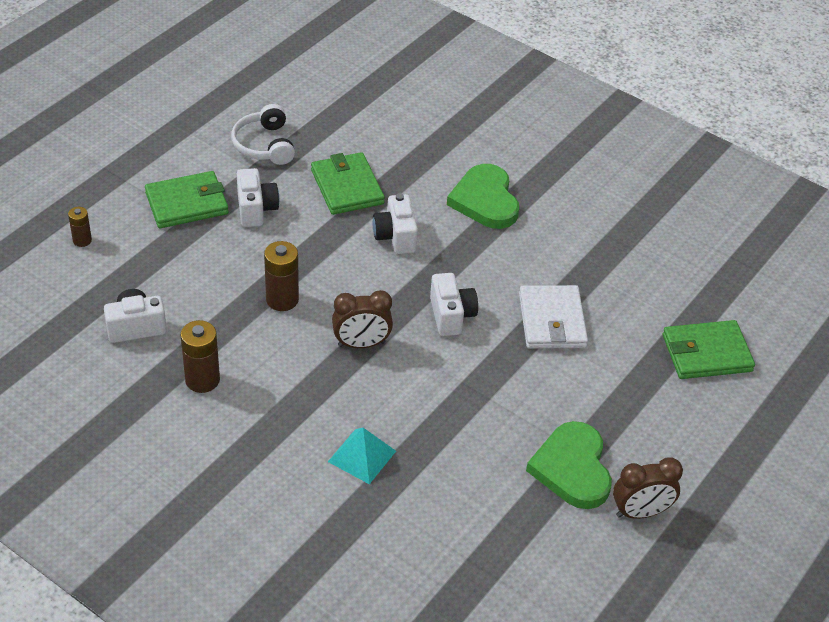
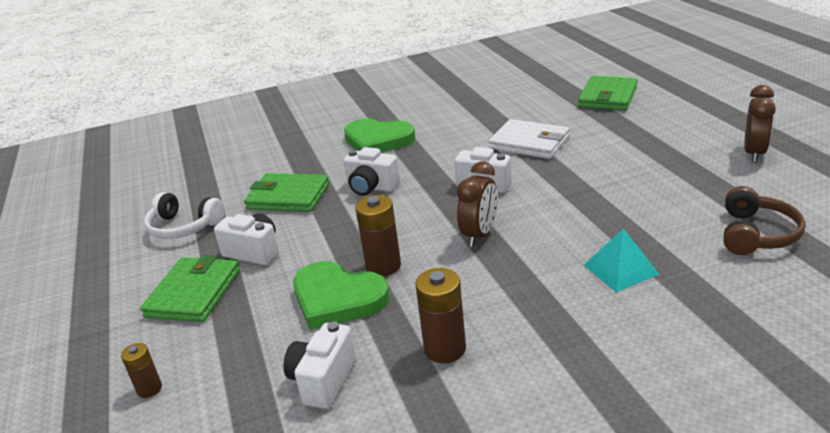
camera: 50 degrees left, 15 degrees down
green heart [526,421,612,509] -> green heart moved to [293,261,390,330]
none -> brown headphones [723,186,806,255]

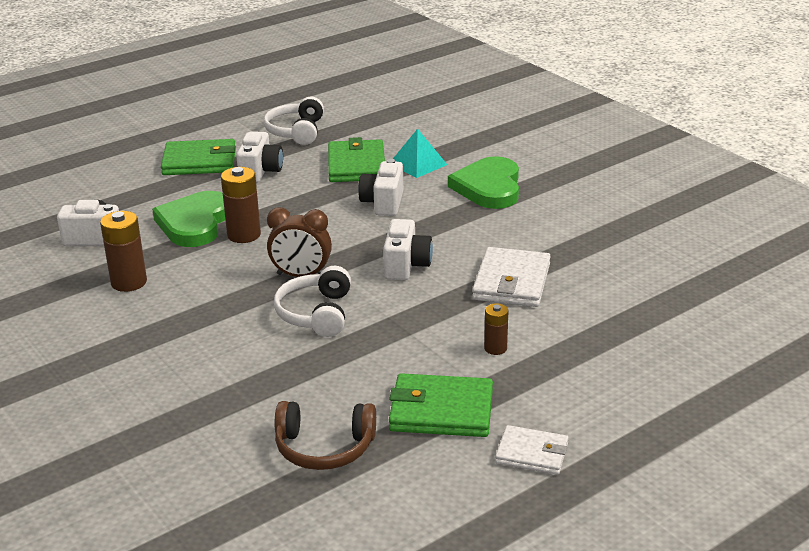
camera: 70 degrees right, 0 degrees up
brown battery [121,343,162,398] -> brown battery moved to [484,303,508,355]
green wallet [578,76,638,111] -> green wallet moved to [389,373,493,437]
turquoise pyramid [584,229,660,292] -> turquoise pyramid moved to [393,129,447,178]
brown clock [744,85,776,162] -> white wallet [495,425,569,475]
none -> white headphones [274,266,351,337]

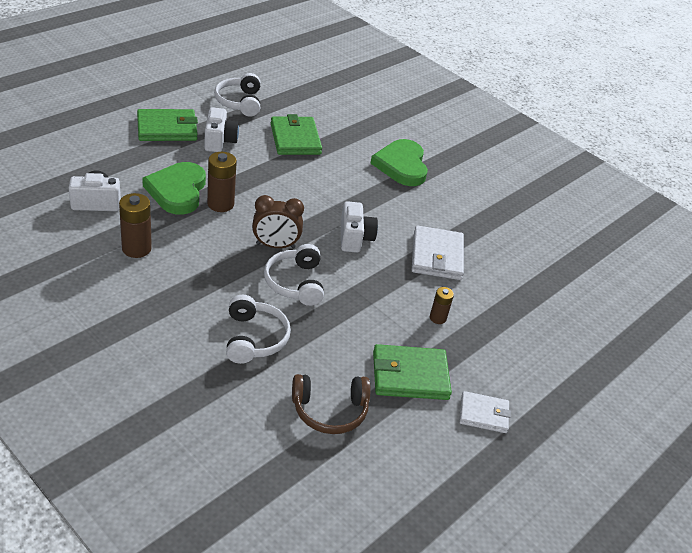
camera: 15 degrees left, 10 degrees up
white camera [358,159,403,216] -> none
turquoise pyramid [393,129,447,178] -> none
none -> white headphones [226,295,291,364]

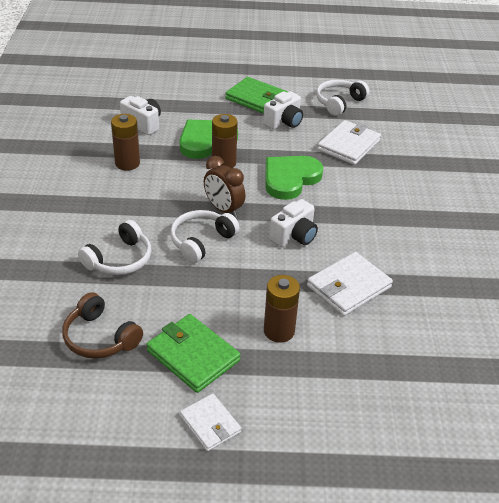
camera: 50 degrees right, 0 degrees up
green wallet [271,114,322,155] -> white wallet [317,120,381,165]
green heart [370,139,428,186] -> green heart moved to [266,156,323,200]
brown battery [430,287,454,324] -> brown battery [264,275,300,343], size x1.70

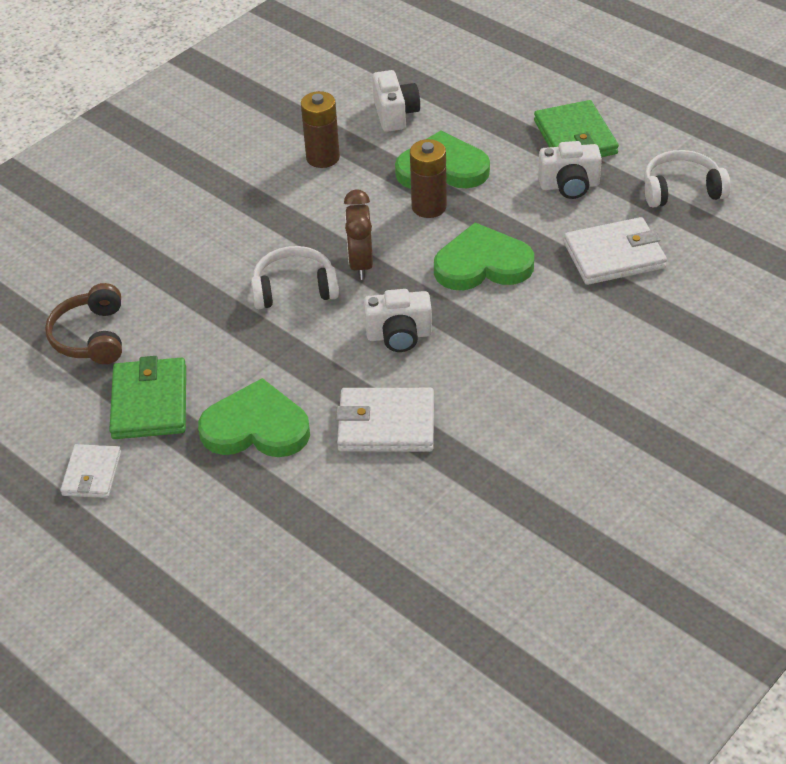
camera: 45 degrees right, 5 degrees up
white headphones [78,220,151,275] -> none
brown battery [264,275,300,343] -> green heart [198,378,310,457]

